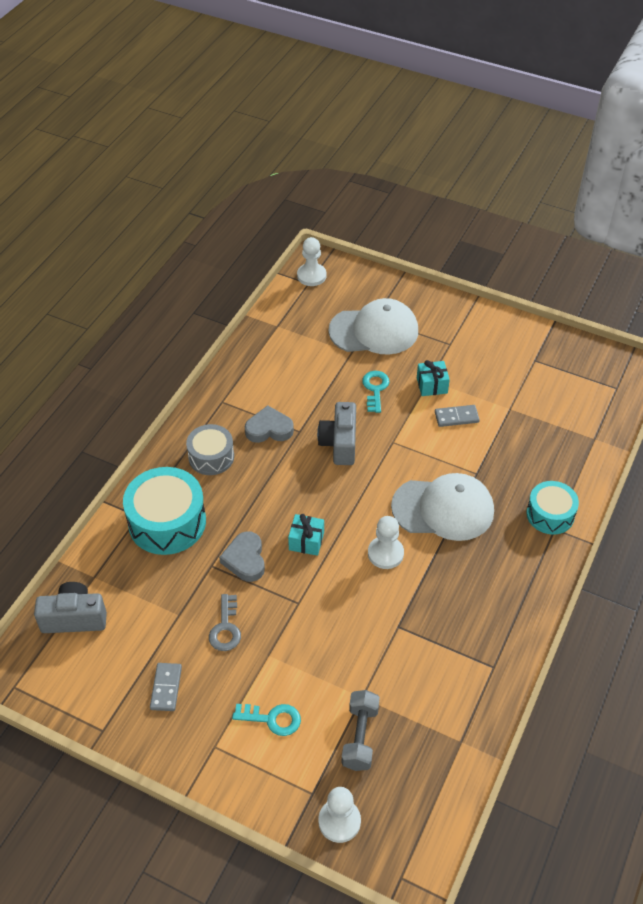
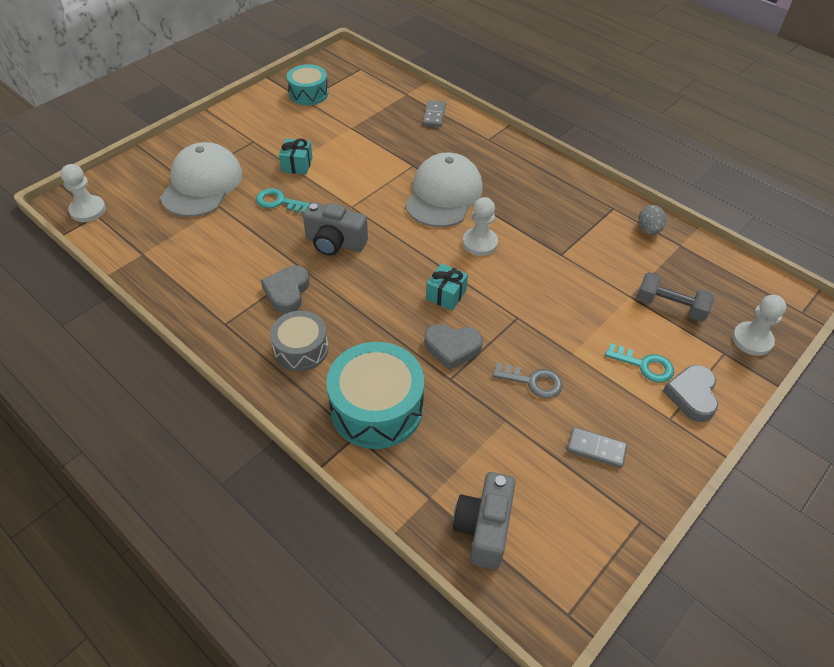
camera: 75 degrees left, 0 degrees up
turquoise key [232,704,301,736] -> turquoise key turned 90 degrees clockwise [605,343,674,383]
grey domino [435,405,480,427] -> grey domino moved to [423,100,446,127]
turquoise drum [526,481,579,535] -> turquoise drum moved to [287,64,328,105]
none -> grey egg [638,205,666,235]
none -> grey heart [663,365,718,422]

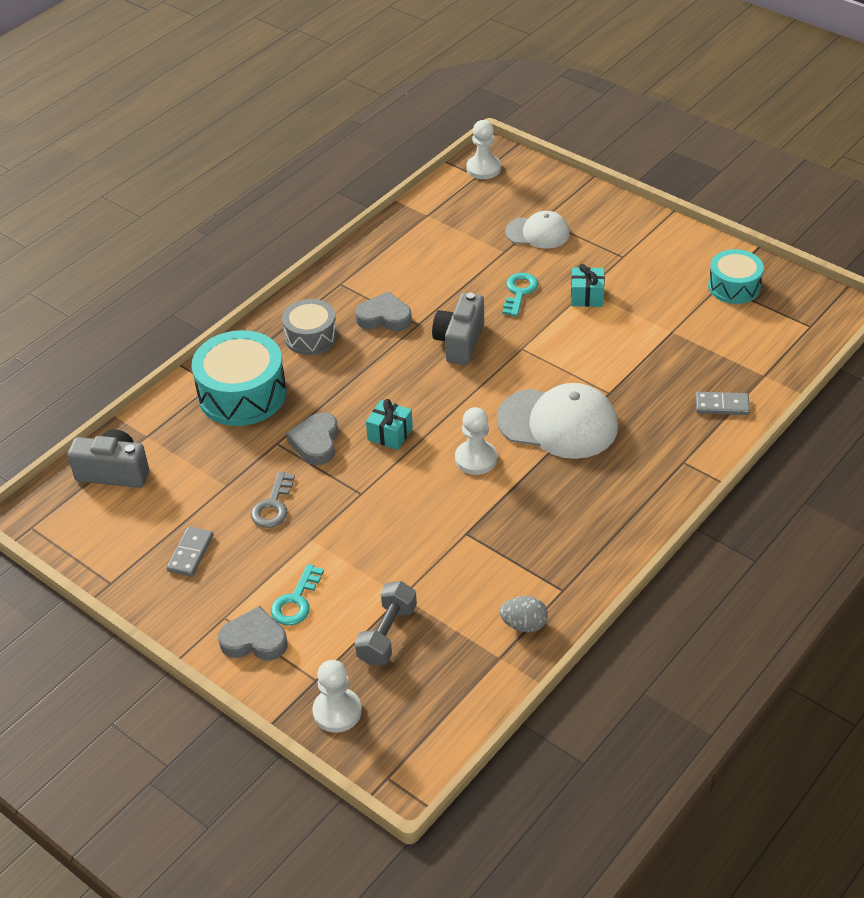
camera: 90 degrees right, 5 degrees down
white cap [160,142,242,217] -> white cap [505,211,570,249], size x0.60

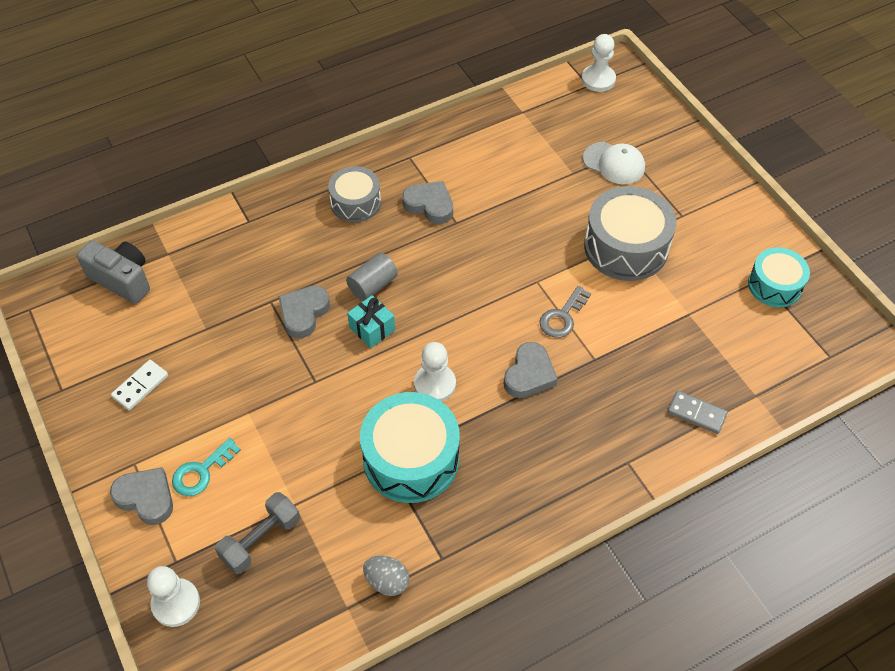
camera: 20 degrees right, 10 degrees up
grey domino [167,527,213,577] -> white domino [111,360,168,411]
turquoise drum [191,330,287,426] -> turquoise drum moved to [360,392,460,503]
grey key [251,472,295,528] -> grey key moved to [539,286,591,338]
grey camera [432,293,484,365] -> none
white cap [497,383,618,459] -> grey heart [504,342,558,398]
turquoise key [502,273,539,317] -> none
turquoise gift [571,264,605,307] -> grey drum [584,186,676,281]
none -> grey cylinder [346,253,398,301]

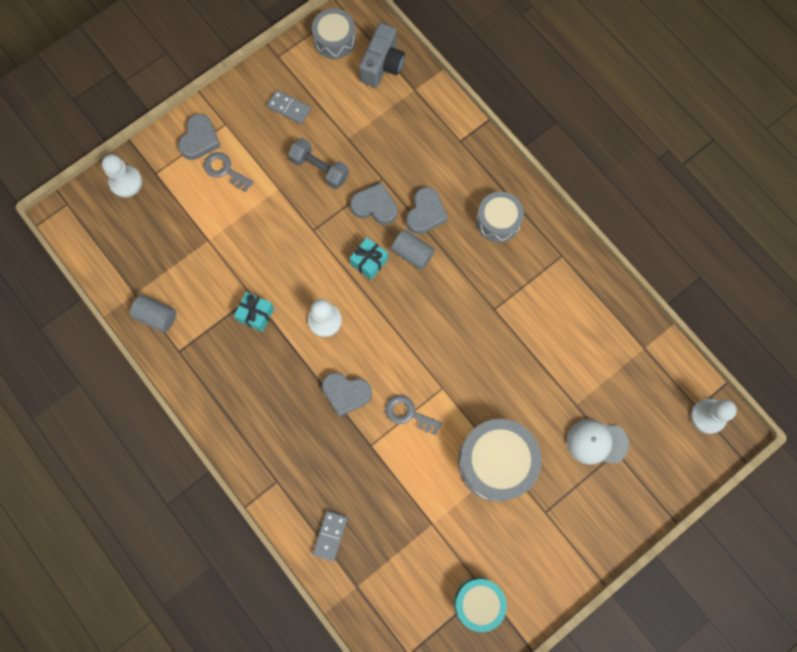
camera: 80 degrees right, 20 degrees up
white domino [111,360,168,411] -> grey domino [267,90,311,124]
turquoise key [172,438,241,496] -> grey key [204,152,254,192]
grey dumbbell [215,492,300,574] -> grey dumbbell moved to [288,138,349,189]
turquoise drum [360,392,460,503] -> turquoise gift [234,292,275,332]
grey egg [363,556,409,596] -> grey cylinder [130,294,176,333]
grey heart [402,181,453,224] -> grey heart moved to [406,187,448,234]
white cap [583,142,645,184] -> white cap turned 75 degrees clockwise [567,419,629,464]
none -> grey drum [312,8,356,59]

